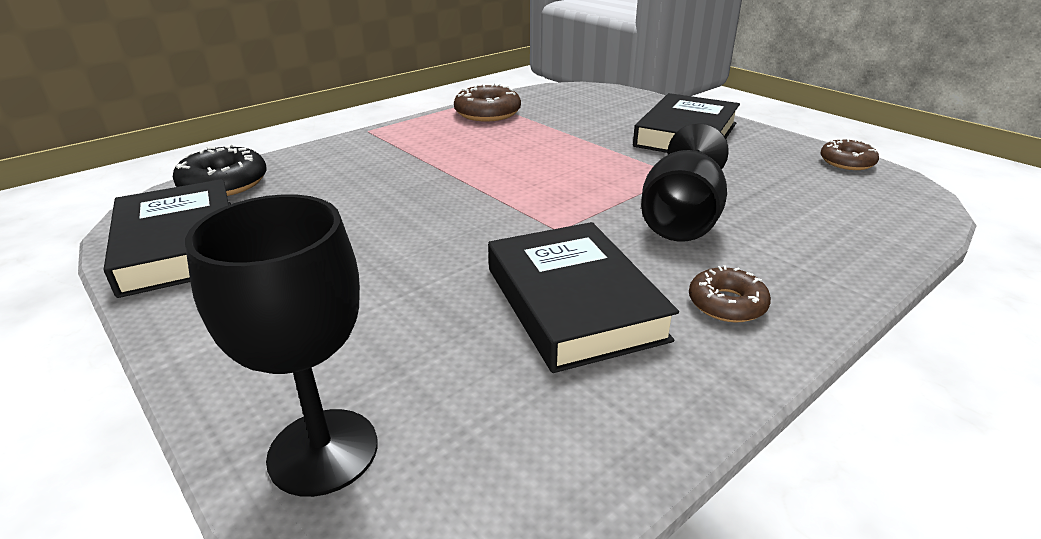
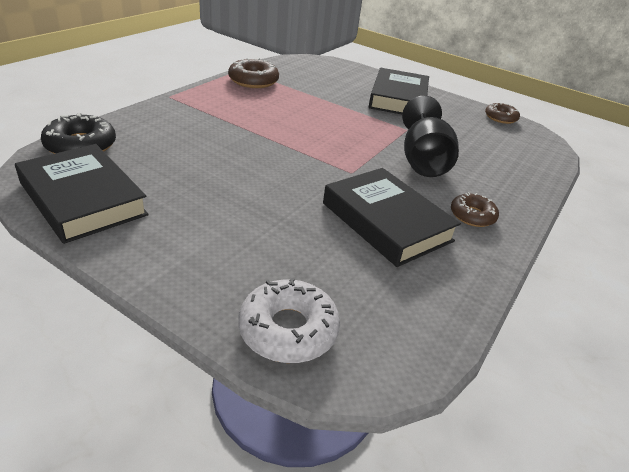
camera: 20 degrees left, 5 degrees up
black goblet [185,194,378,497] -> white donut [238,278,340,363]

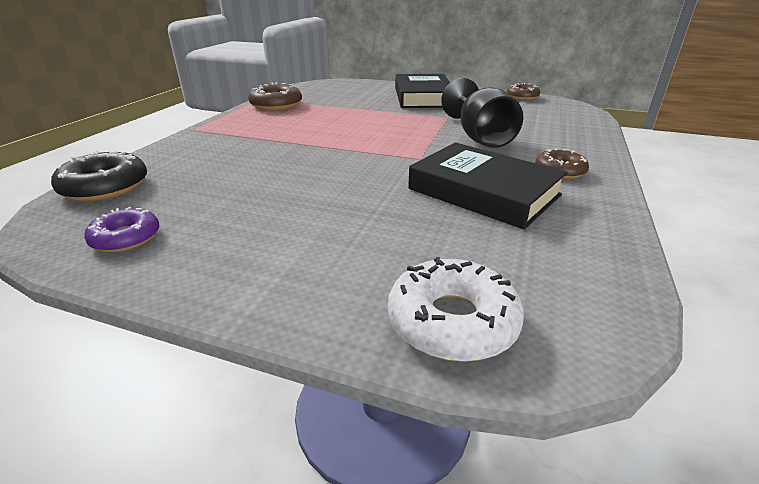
camera: 10 degrees left, 5 degrees down
black book [15,144,149,244] -> purple donut [84,207,159,252]

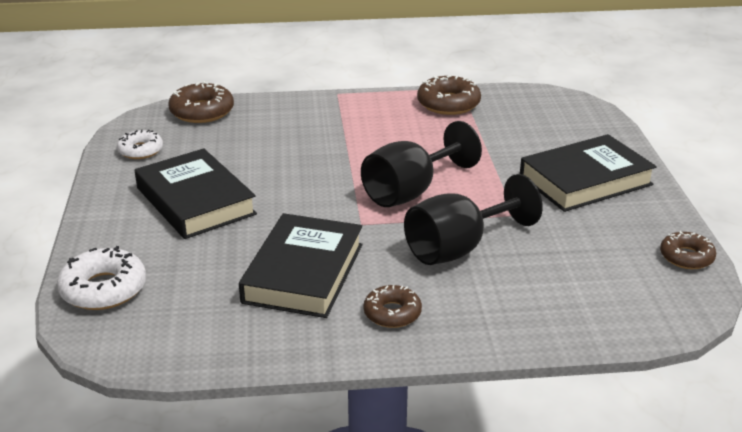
camera: 65 degrees right, 0 degrees up
black donut [51,151,147,201] -> brown donut [168,81,234,123]
purple donut [84,207,159,252] -> white donut [117,130,163,159]
none -> black book [135,148,257,239]
none -> black goblet [361,121,482,207]

